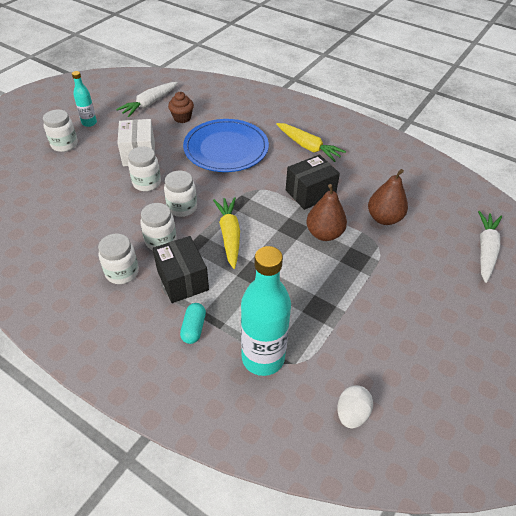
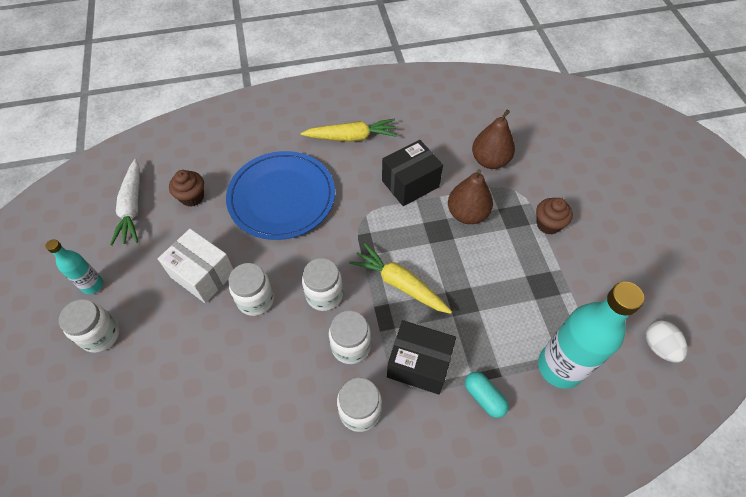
camera: 45 degrees left, 10 degrees up
black box [286,155,340,210] -> black box turned 45 degrees clockwise [382,140,443,206]
white carrot [478,211,502,283] -> none
none -> brown cupcake [536,198,573,235]

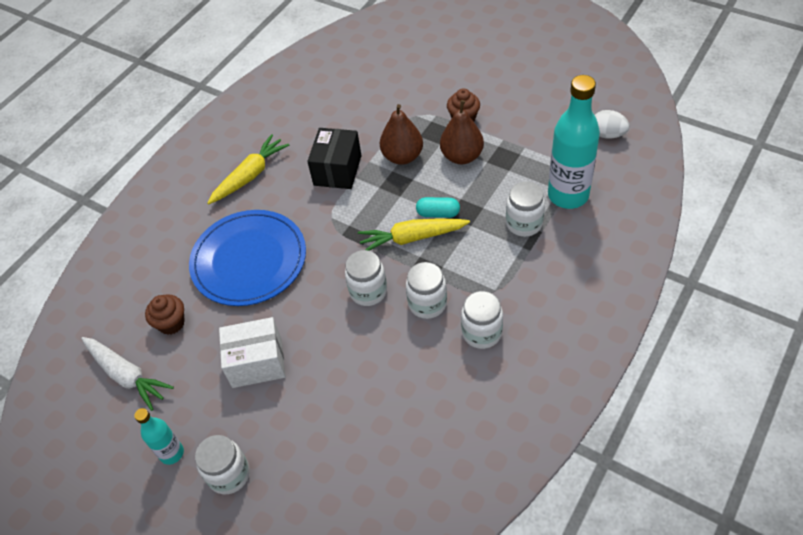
camera: 40 degrees left, 5 degrees down
white jar [229,263,274,316] -> white jar moved to [506,182,545,237]
black box [387,320,456,394] -> none
turquoise capsule [465,372,509,418] -> turquoise capsule moved to [416,197,460,218]
brown pear [472,110,515,169] -> brown pear moved to [440,100,484,164]

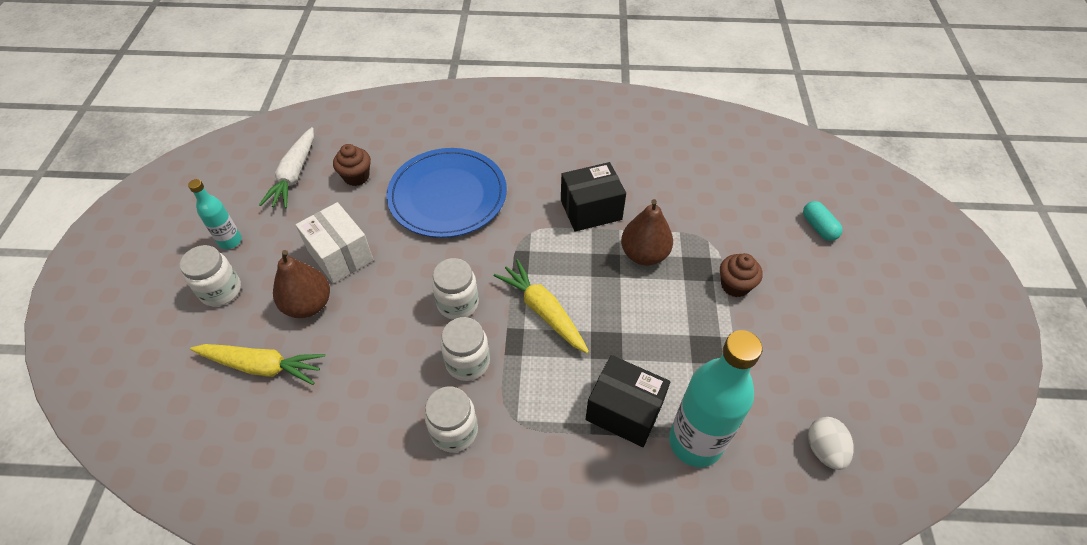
camera: 55 degrees right, 0 degrees up
yellow carrot [207,134,289,204] -> yellow carrot moved to [190,344,325,385]
turquoise capsule [416,197,460,218] -> turquoise capsule moved to [803,201,843,241]
brown pear [440,100,484,164] -> brown pear moved to [273,250,330,318]
white jar [506,182,545,237] -> black box [585,355,670,447]

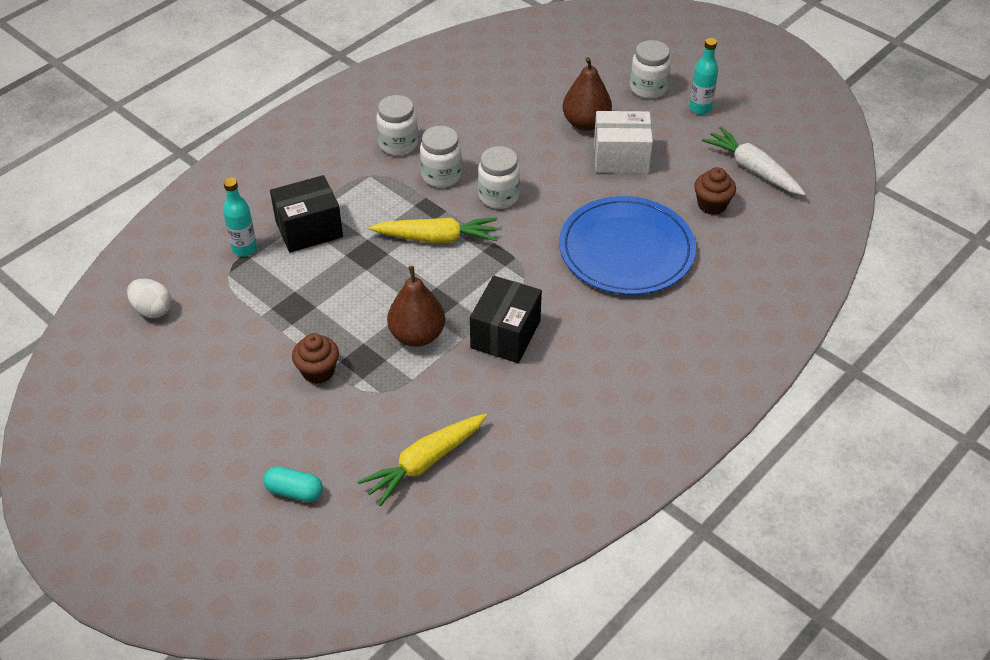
camera: 130 degrees right, 5 degrees down
yellow carrot [190,344,325,385] -> yellow carrot moved to [358,414,487,507]
turquoise bottle [669,330,762,467] -> turquoise bottle [223,178,257,257], size x0.52

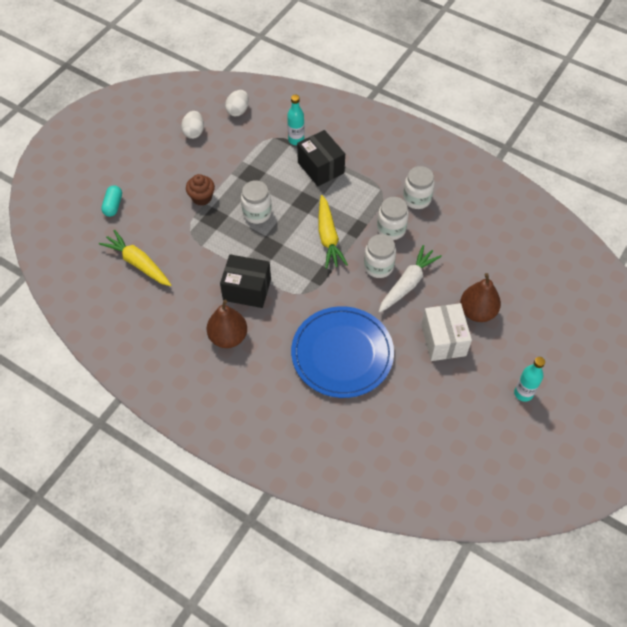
camera: 80 degrees right, 10 degrees up
brown pear [387,266,445,347] -> brown pear moved to [207,300,247,348]
white jar [630,40,671,99] -> white jar moved to [241,180,272,224]
brown cupcake [694,167,736,215] -> none
white carrot [702,126,806,196] -> white carrot moved to [379,245,442,313]
none -> white egg [181,111,204,139]

